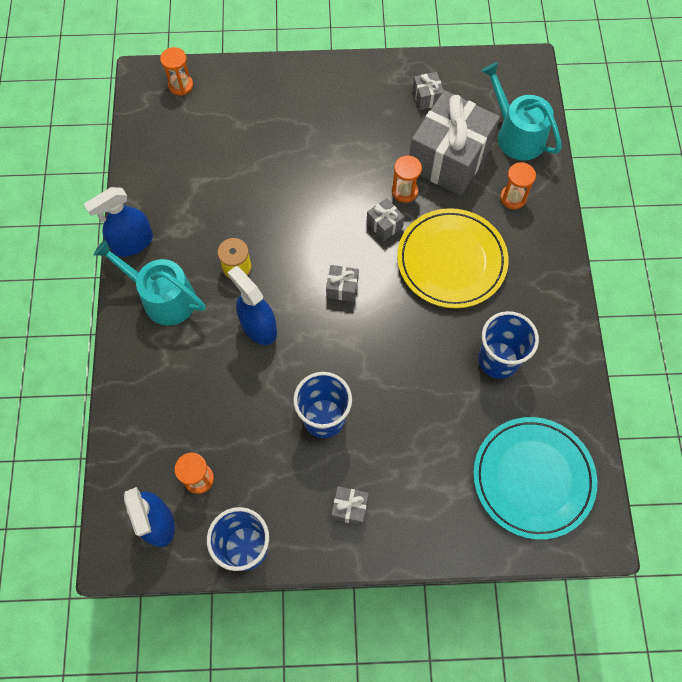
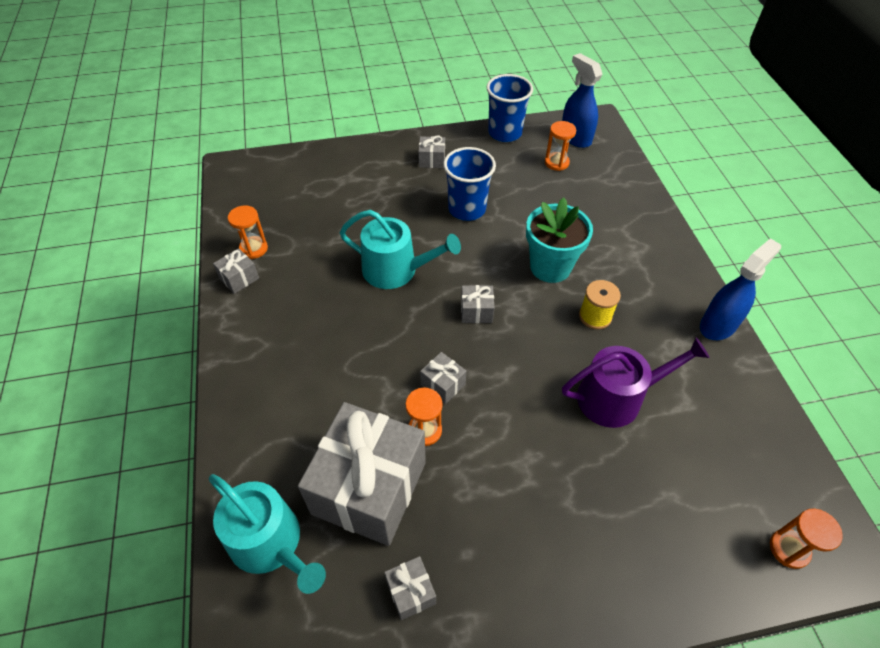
camera: 170 degrees right, 15 degrees down
turquoise watering can [94,240,205,325] -> turquoise watering can moved to [340,210,461,289]
blue spray bottle [228,266,277,345] -> turquoise flower pot [526,198,593,283]
yellow plate [397,208,508,308] -> none
turquoise plate [473,417,597,540] -> none
blue cup [478,311,539,379] -> none
orange hourglass [500,162,536,209] -> orange hourglass moved to [228,205,268,259]
none -> grey gift [213,248,259,294]
none -> purple watering can [562,338,710,428]

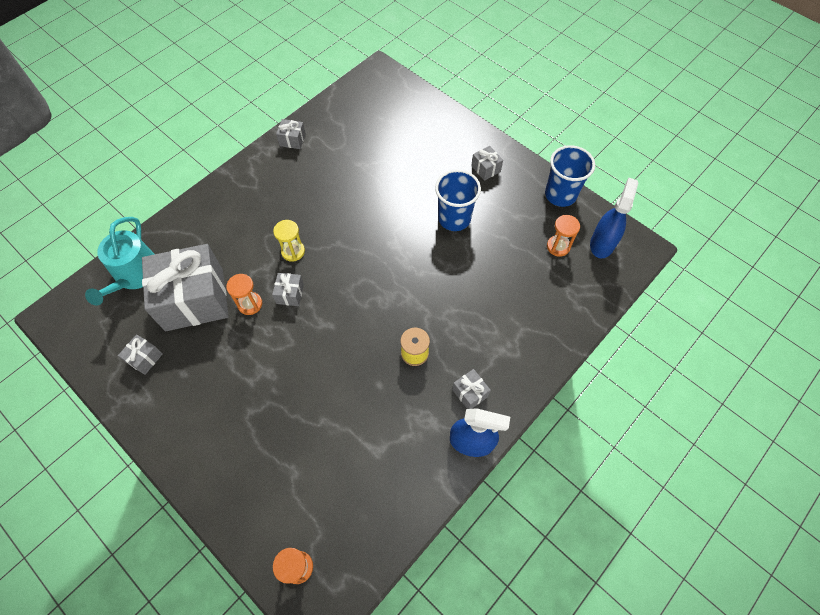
camera: 55 degrees right, 10 degrees up
orange hourglass [228,205,268,259] -> none
turquoise watering can [340,210,461,289] -> none
grey gift [461,285,494,323] -> grey gift moved to [452,369,491,409]
turquoise flower pot [526,198,593,283] -> none
purple watering can [562,338,710,428] -> none
none -> yellow hourglass [273,220,305,262]

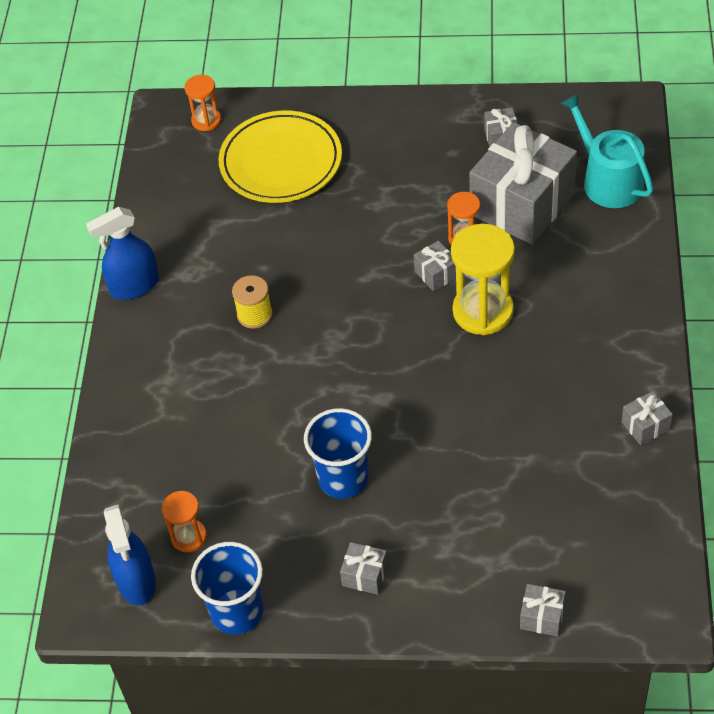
camera: 145 degrees right, 10 degrees down
yellow hourglass [273,220,305,262] -> yellow hourglass [451,224,515,335], size x1.82
grey gift [452,369,491,409] -> grey gift moved to [520,584,566,637]
none -> yellow plate [218,111,342,203]

